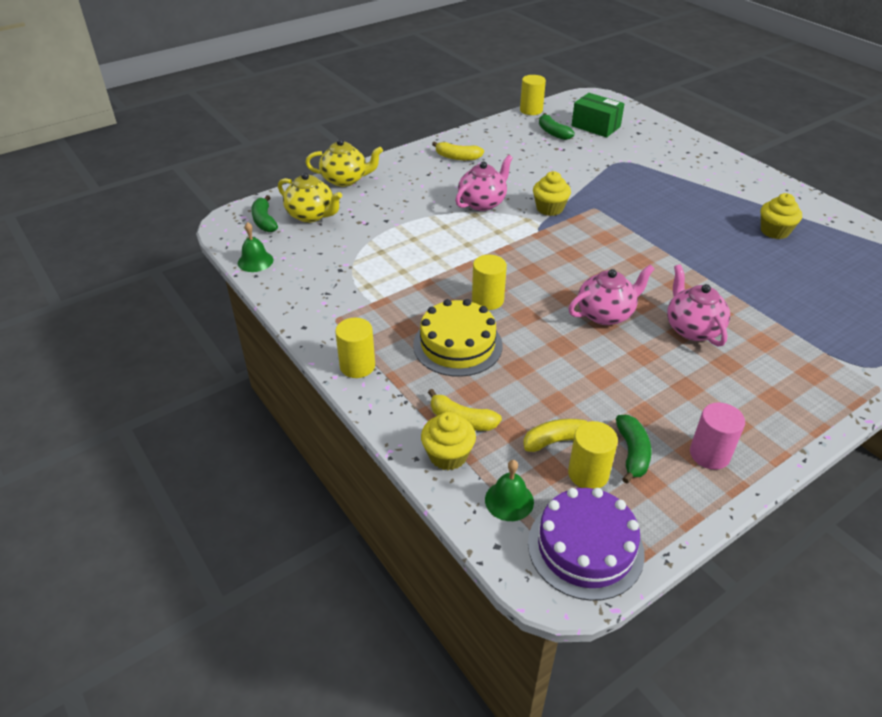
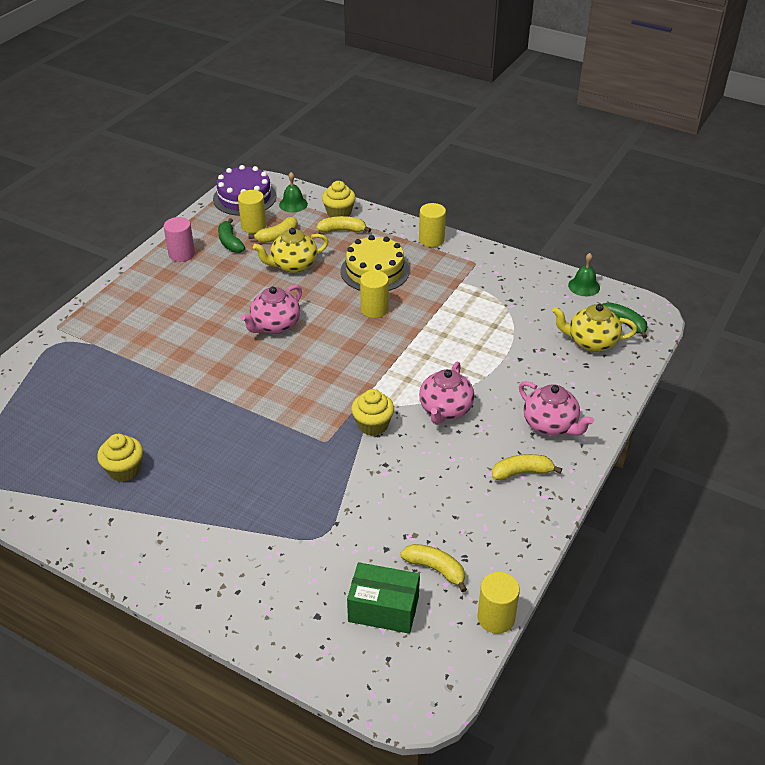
camera: 155 degrees right, 0 degrees up
yellow teapot [305,139,383,187] -> yellow teapot moved to [253,228,329,273]
green banana [539,113,575,140] -> yellow banana [400,544,467,592]
pink teapot [667,265,730,346] -> pink teapot moved to [519,381,594,436]

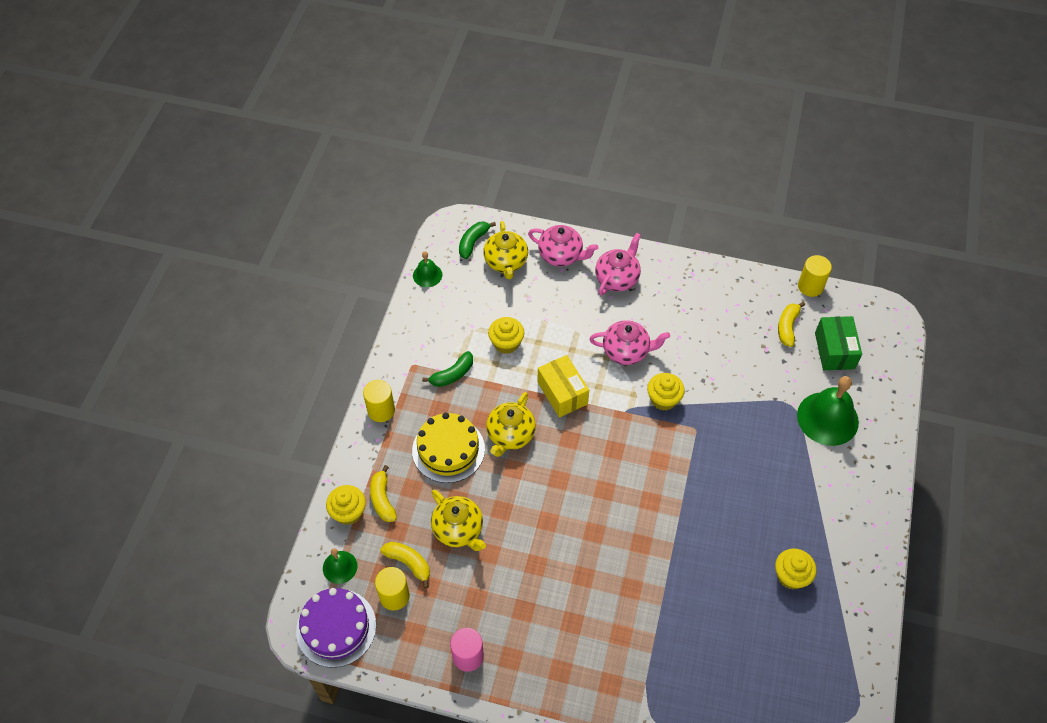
camera: 105 degrees left, 15 degrees up
green banana [218,218,245,253] -> green banana moved to [422,351,473,387]
pink teapot [241,285,302,334] -> pink teapot moved to [528,225,598,267]
yellow cylinder [360,270,389,318] -> yellow teapot [486,392,536,457]
yellow banana [492,454,562,481] -> none
none -> yellow cupcake [488,317,524,354]
none -> yellow box [537,355,589,417]
none -> green bell [797,376,859,446]

